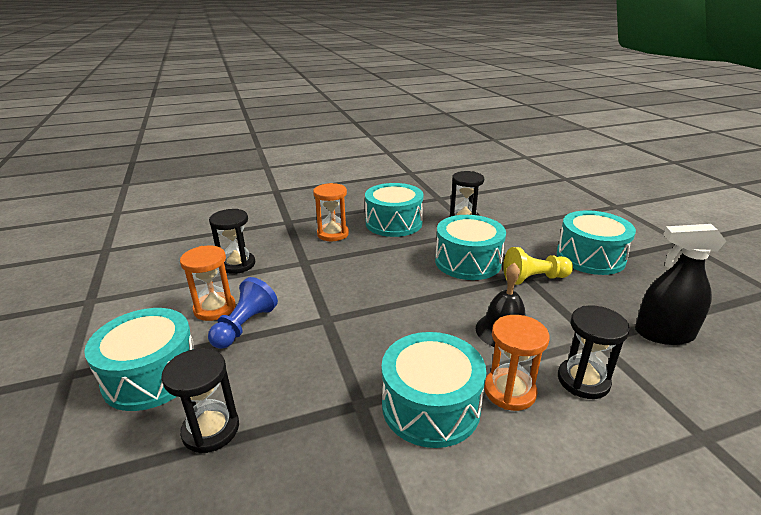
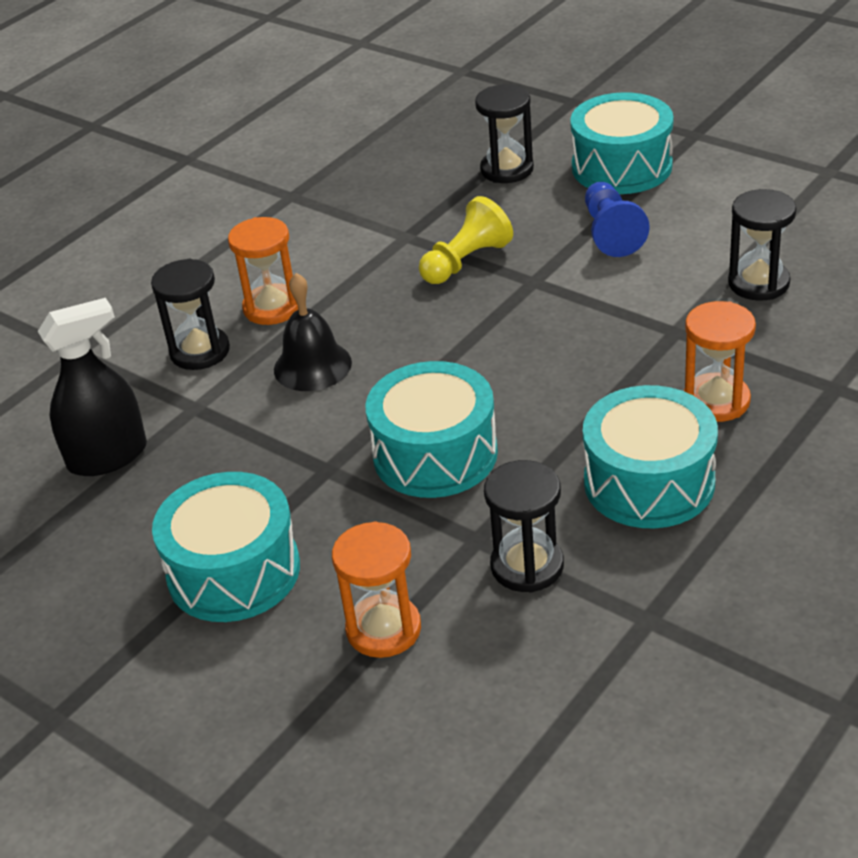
camera: 150 degrees right, 10 degrees up
orange hourglass [180,246,236,321] -> orange hourglass moved to [332,522,421,658]
turquoise drum [382,332,486,448] -> none
yellow pawn [503,247,573,285] -> yellow pawn moved to [419,196,513,284]

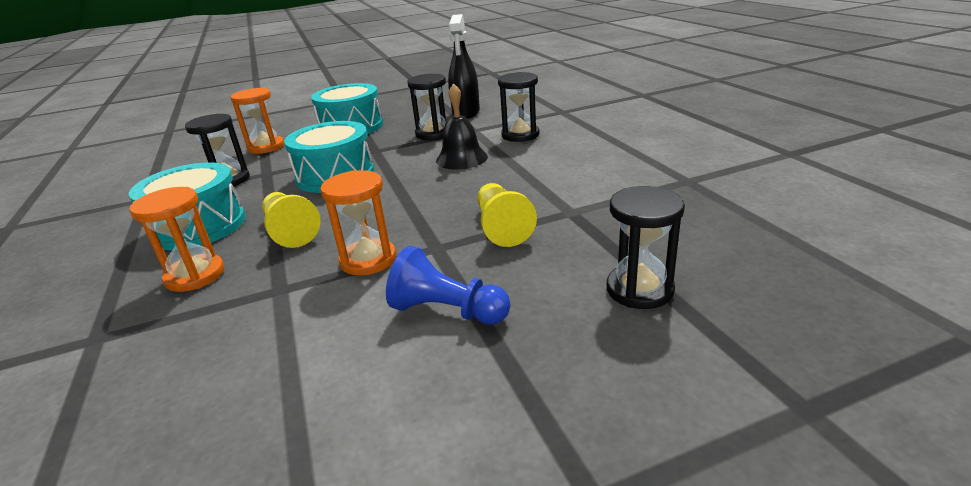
camera: 120 degrees right, 10 degrees down
orange hourglass [228,217,298,325] -> orange hourglass moved to [320,170,396,276]
turquoise drum [570,92,673,194] -> none
black hourglass [728,189,796,301] -> black hourglass moved to [407,74,447,140]
none -> yellow pawn [262,192,321,248]

